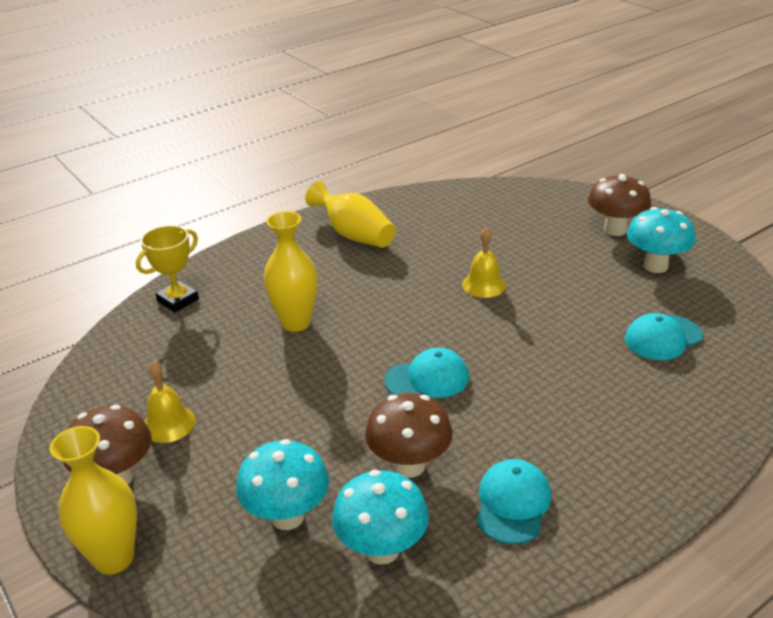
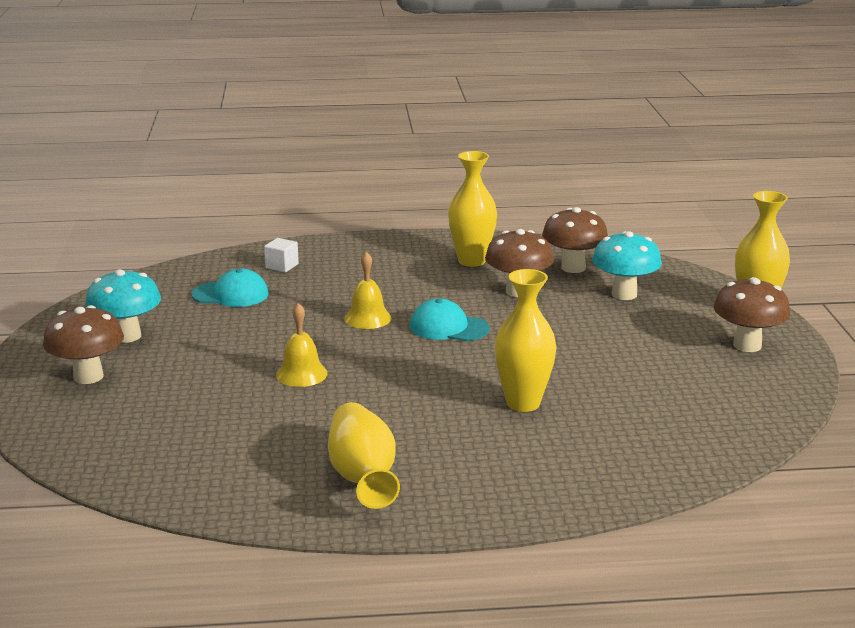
camera: 150 degrees left, 10 degrees down
yellow trophy [136,225,199,313] -> none
yellow bell [144,361,196,443] -> yellow bell moved to [344,252,392,329]
turquoise mushroom [332,470,429,565] -> brown mushroom [542,207,608,273]
turquoise cap [477,459,551,544] -> yellow vase [448,151,497,267]
none -> white cube [264,238,299,272]

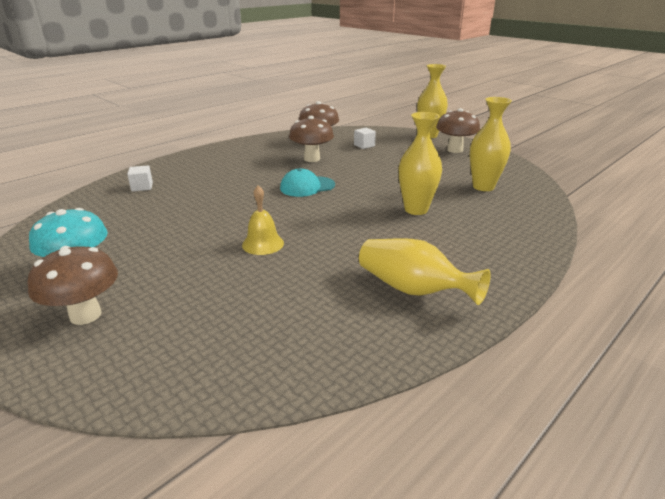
camera: 40 degrees left, 5 degrees up
turquoise cap [191,269,269,307] -> none
yellow bell [344,252,392,329] -> none
yellow vase [448,151,497,267] -> yellow vase moved to [470,97,512,191]
turquoise mushroom [592,231,662,300] -> white cube [354,128,376,149]

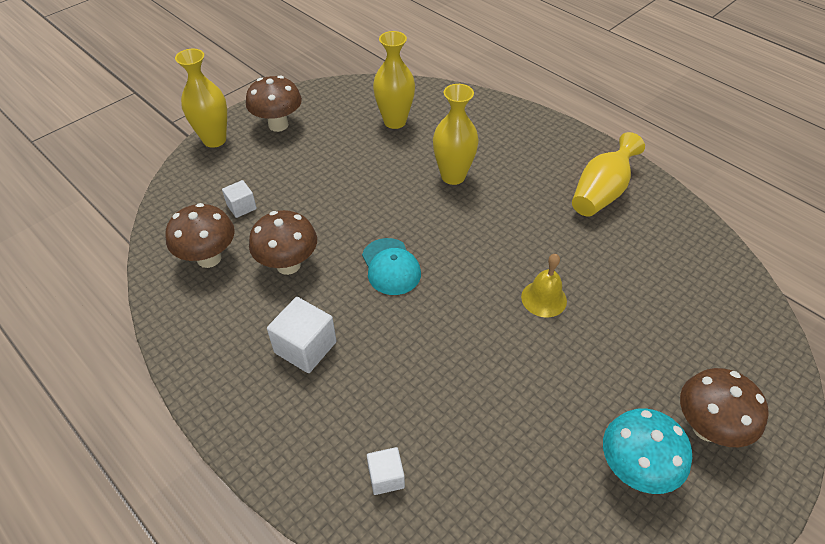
camera: 90 degrees left, 20 degrees up
none -> white cube [267,297,336,373]

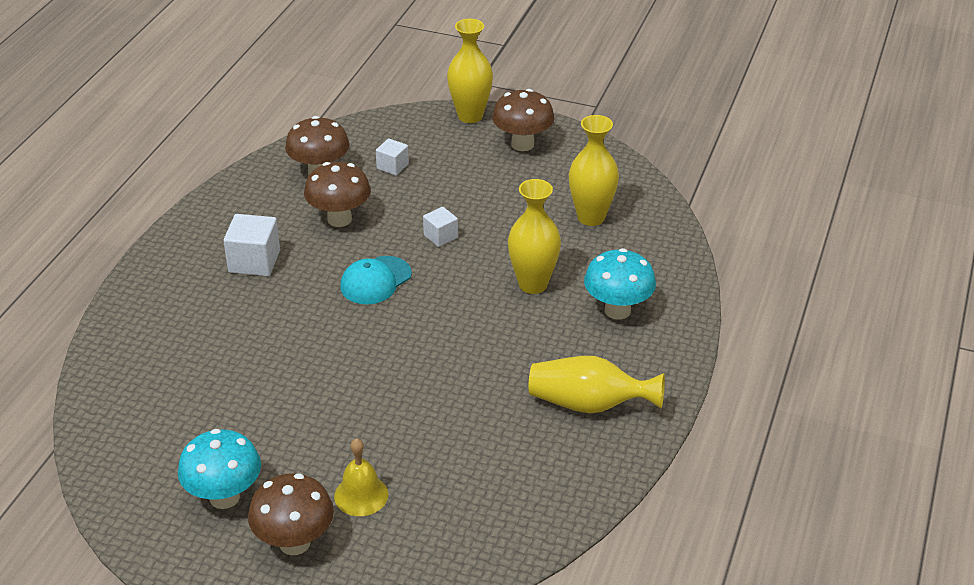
camera: 65 degrees right, 10 degrees down
white cube [367,447,405,495] -> white cube moved to [423,207,458,247]
yellow bell [521,254,567,317] -> yellow bell moved to [334,438,388,516]
none -> turquoise mushroom [584,248,656,320]

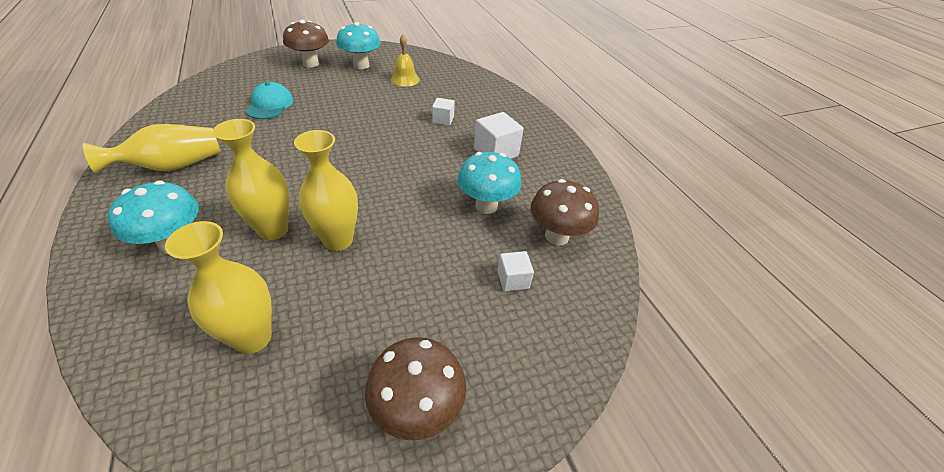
camera: 135 degrees right, 5 degrees up
brown mushroom [304,162,371,227] -> turquoise mushroom [457,152,521,214]
yellow bell [334,438,388,516] -> yellow bell moved to [391,35,420,87]
turquoise cap [340,256,412,304] -> turquoise cap moved to [246,82,293,119]
white cube [423,207,458,247] -> white cube moved to [432,98,455,126]
yellow vase [447,19,493,123] -> yellow vase moved to [294,130,358,251]

